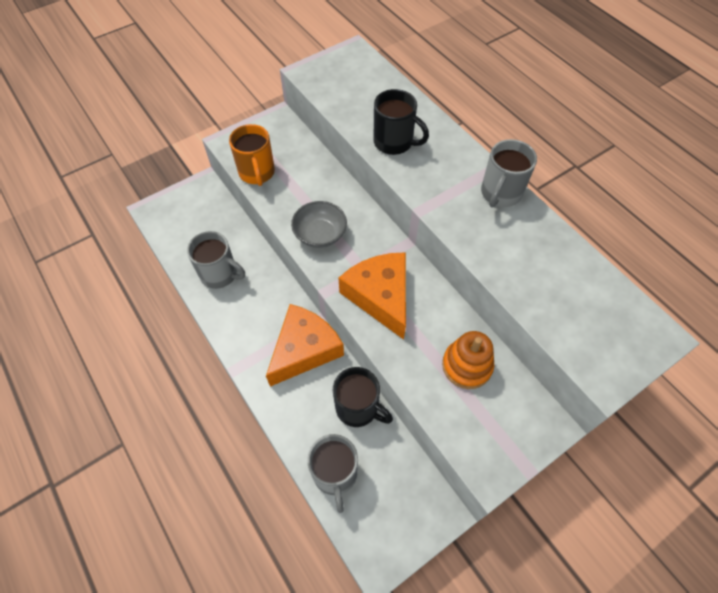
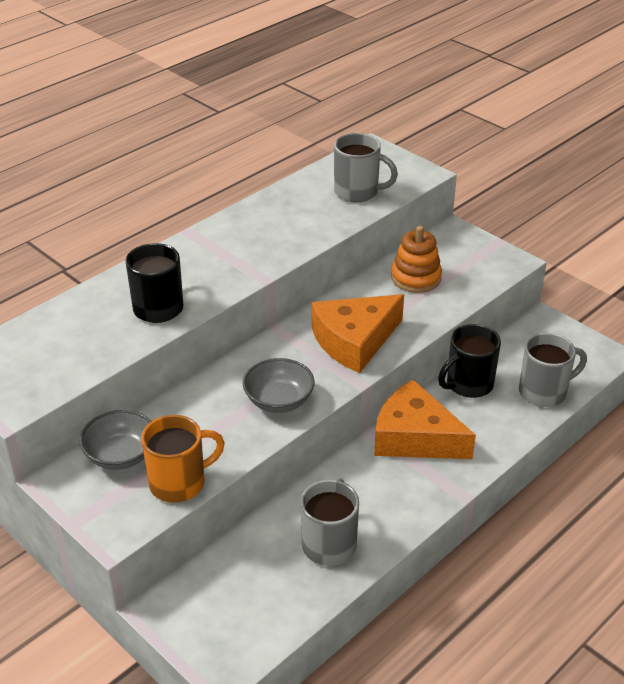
camera: 100 degrees left, 20 degrees down
black mug [333,367,393,427] -> black mug turned 150 degrees counterclockwise [438,324,501,398]
grey mug [481,139,537,208] -> grey mug moved to [334,133,398,202]
none -> grey bowl [80,410,152,470]

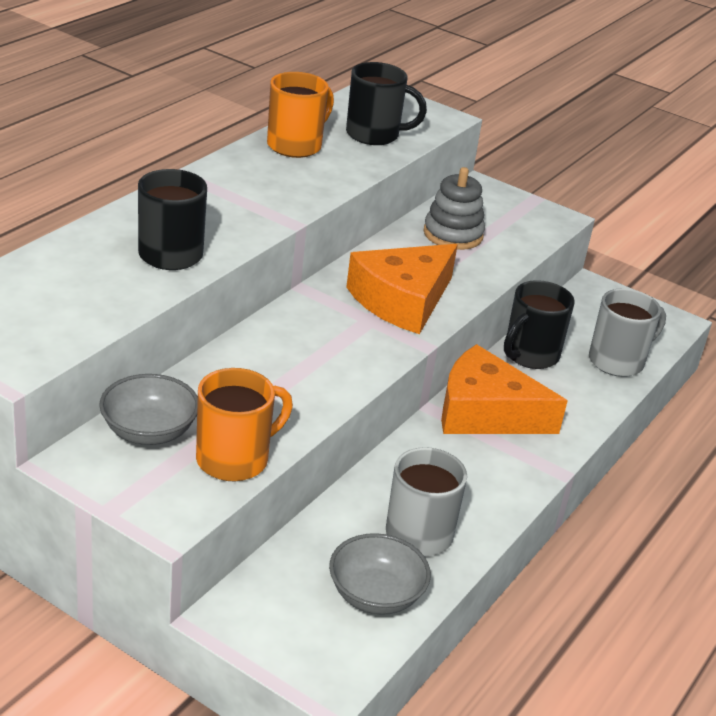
camera: 15 degrees left, 5 degrees down
grey bowl [243,358,315,413] -> grey bowl moved to [329,533,431,615]
grey mug [334,133,398,202] -> black mug [346,62,427,145]
orange stacking toy [391,226,442,293] -> grey stacking toy [424,167,485,250]
none -> orange mug [267,72,334,158]

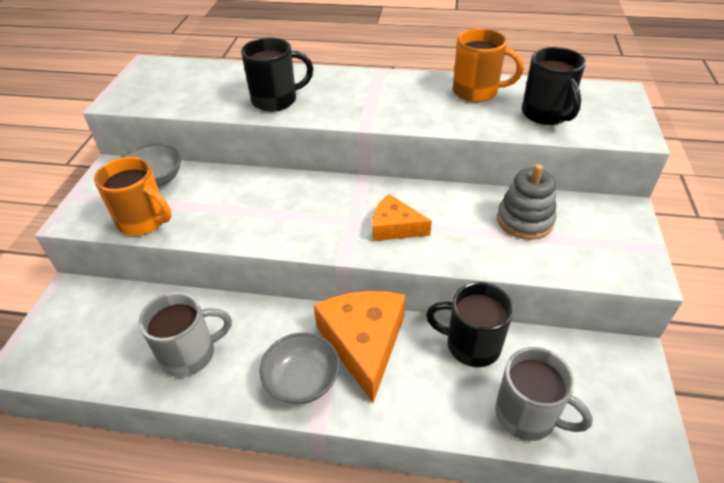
camera: 70 degrees right, 10 degrees up
grey bowl [329,533,431,615] -> grey bowl moved to [260,333,340,404]
orange cheese [346,244,458,334] -> orange cheese [373,194,432,241], size x0.58

